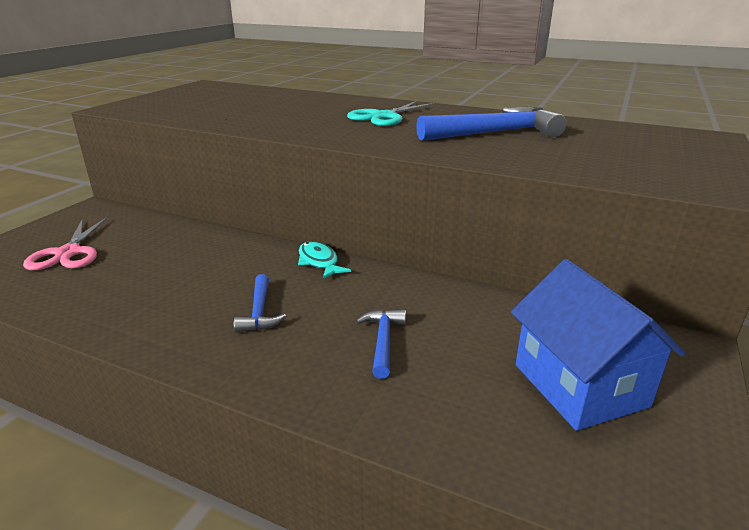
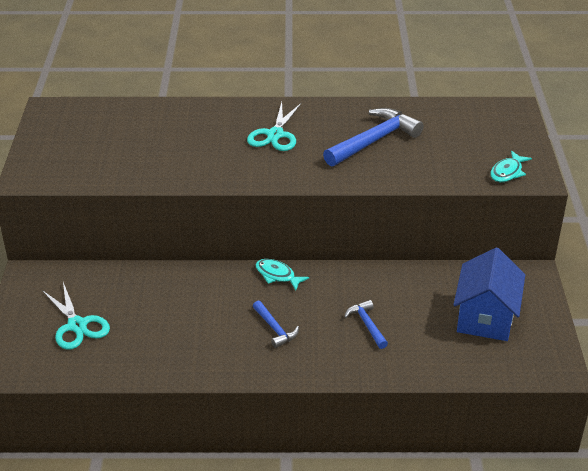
camera: 25 degrees left, 10 degrees up
pink scissors [23,217,108,270] -> turquoise scissors [42,282,110,350]
blue house [511,259,685,431] -> blue house turned 60 degrees clockwise [453,247,525,341]
none -> turquoise fish [490,151,532,182]

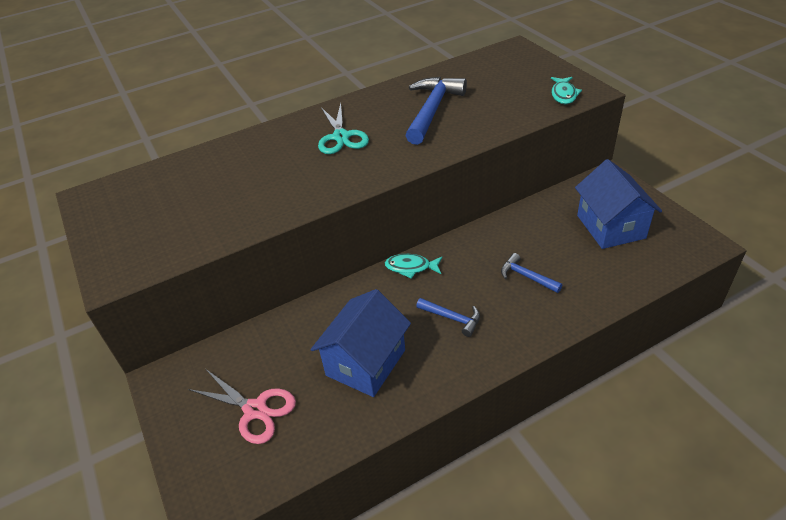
camera: 25 degrees left, 5 degrees up
turquoise scissors [42,282,110,350] -> pink scissors [188,369,296,444]
none -> blue house [311,289,411,397]

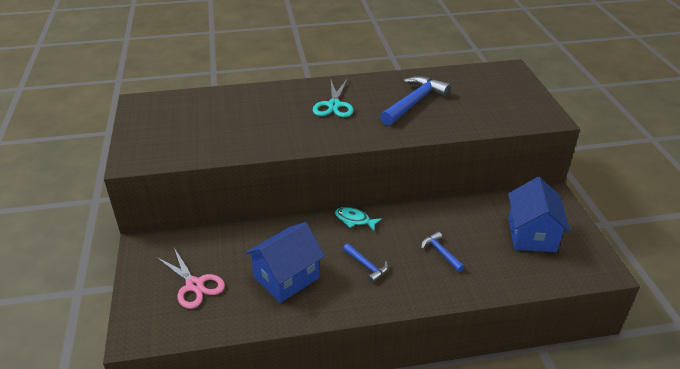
camera: 15 degrees right, 5 degrees down
turquoise fish [551,77,582,104] -> none

